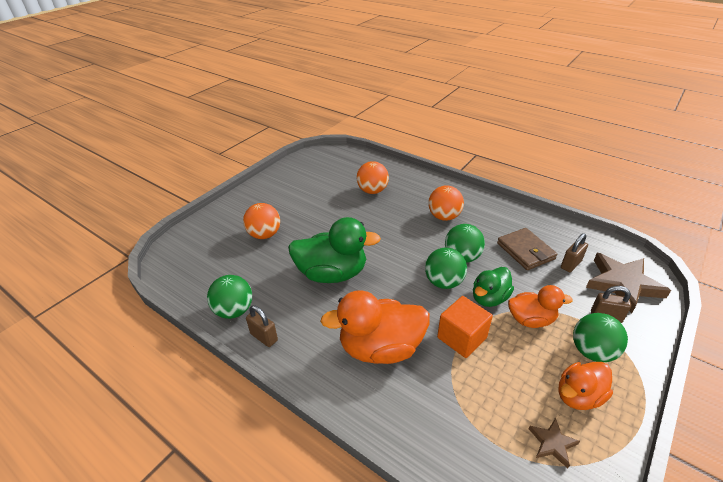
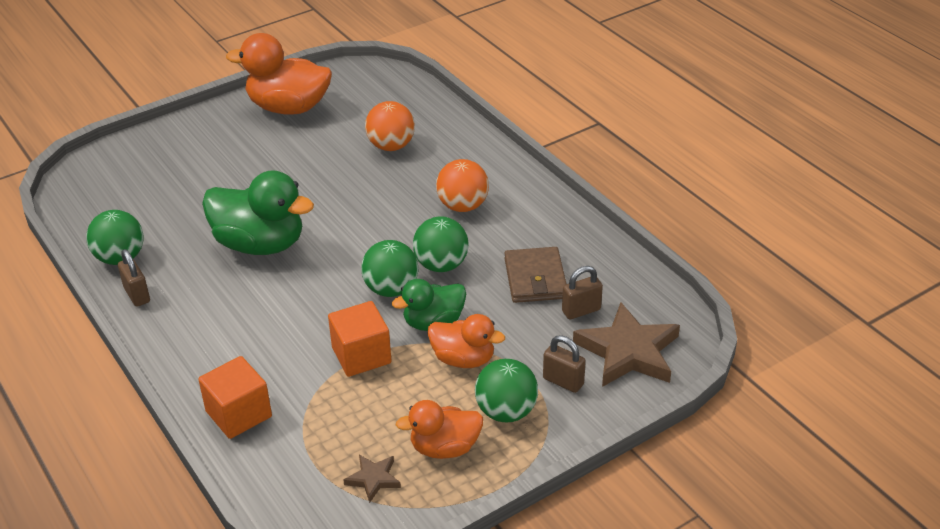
camera: 20 degrees right, 0 degrees up
orange ball [243,203,280,239] -> none
orange duck [320,290,430,364] -> orange duck moved to [226,33,332,115]
none -> orange cube [198,356,272,439]

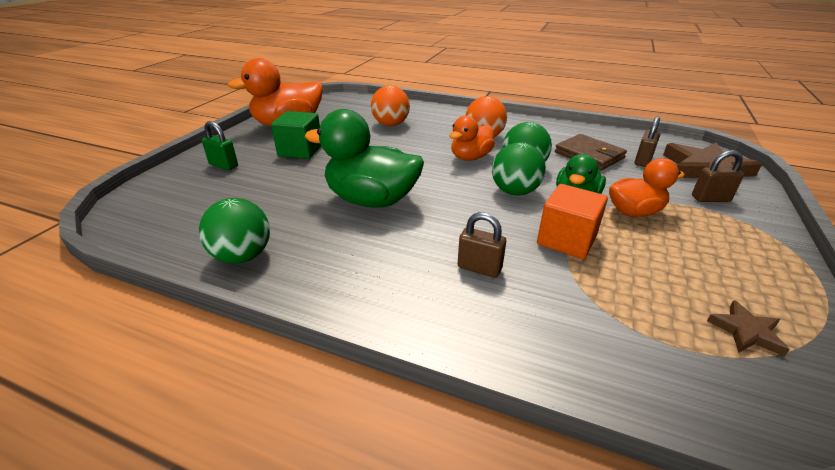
camera: 35 degrees left, 5 degrees down
brown padlock [118,249,150,307] -> brown padlock moved to [458,212,506,278]
orange cube [198,356,272,439] -> none
green duck [202,170,314,255] -> green duck turned 150 degrees counterclockwise [305,109,424,208]
orange duck [396,400,483,459] -> orange duck moved to [449,116,495,161]
green ball [475,359,538,422] -> none
none -> green padlock [202,121,238,170]
none -> green cube [271,111,321,159]

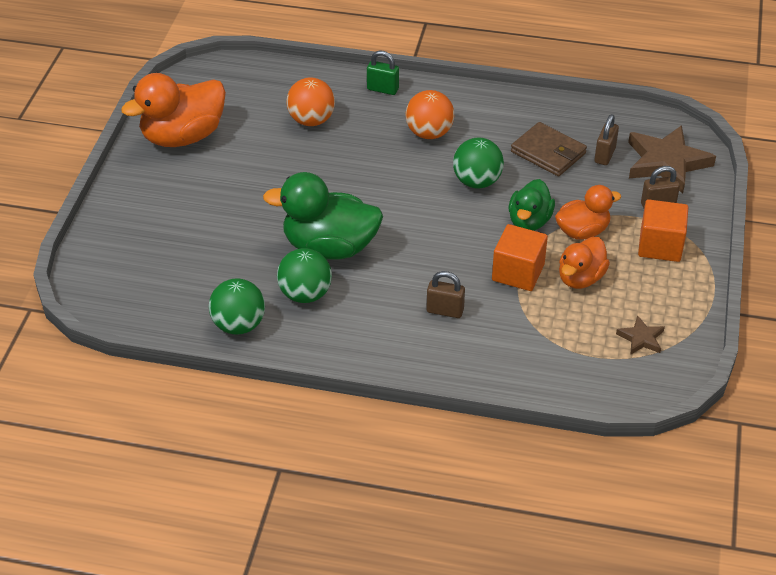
camera: 10 degrees left, 10 degrees up
green padlock [202,121,238,170] -> green padlock moved to [367,51,399,95]
green cube [271,111,321,159] -> none
orange duck [449,116,495,161] -> orange duck moved to [559,237,610,289]
green ball [492,142,546,196] -> green ball moved to [277,248,332,303]
none -> orange cube [638,199,688,262]

